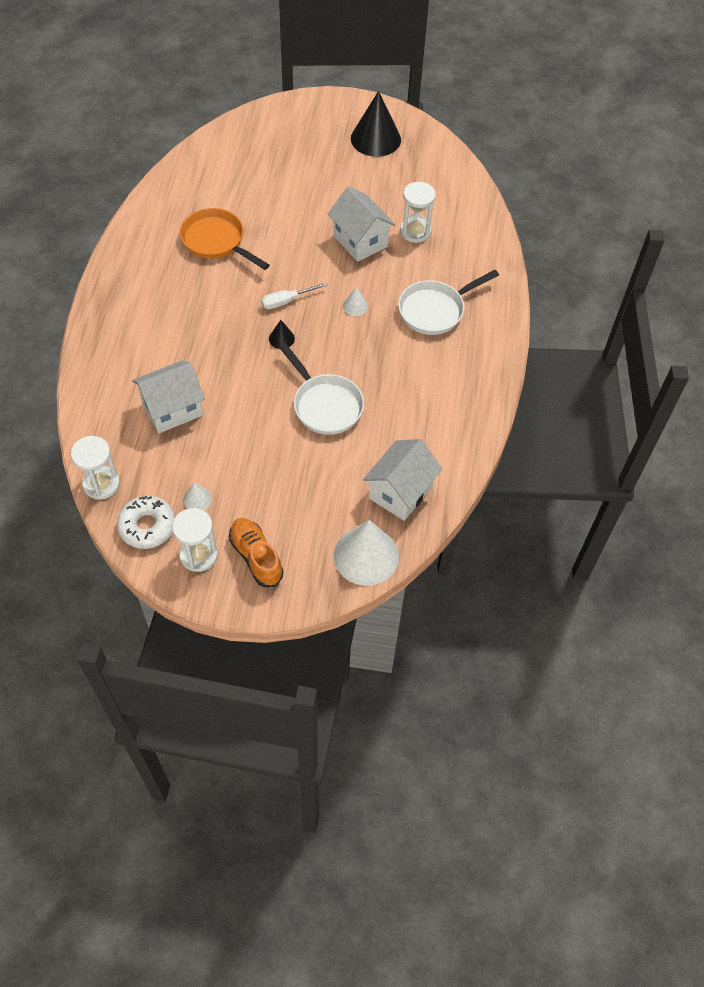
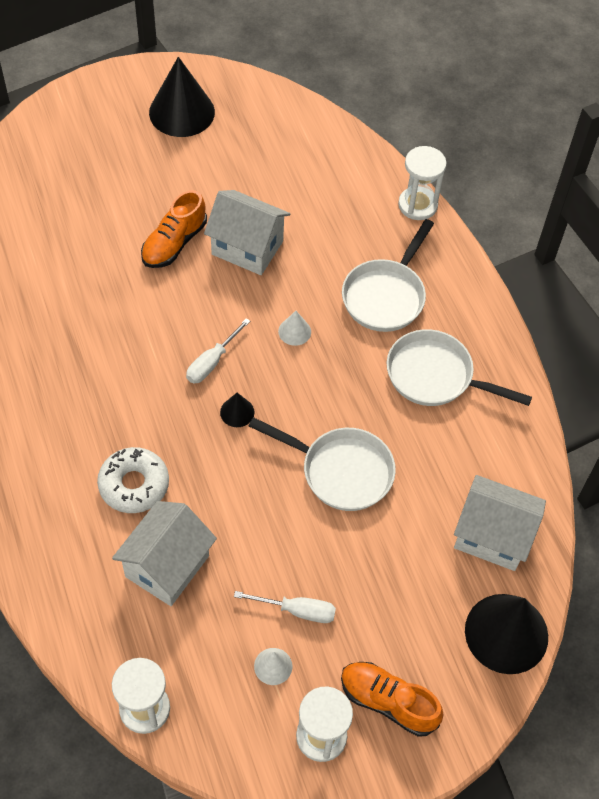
camera: 30 degrees left, 0 degrees up
white donut [117,496,175,549] -> white donut moved to [97,447,169,513]
orange pan [180,208,270,270] -> none
white cone [334,520,399,586] -> black cone [465,594,548,674]
white house [363,439,442,521] -> white house turned 75 degrees counterclockwise [454,475,546,571]
white hourglass [400,182,436,243] -> white hourglass moved to [398,146,447,220]
none -> orange shoe [141,190,207,268]
none -> white screwdriver [234,591,336,623]
none -> white pan [387,329,532,406]

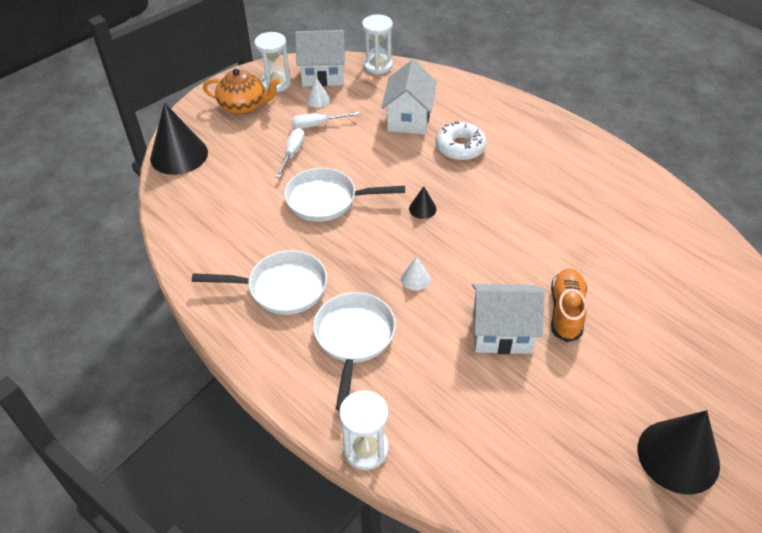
camera: 160 degrees right, 10 degrees down
white screwdriver [186,318,251,384] -> white screwdriver moved to [276,128,305,178]
orange shoe [341,662,443,737] -> orange teapot [203,68,280,114]
white house [454,475,546,571] -> white house moved to [295,30,345,87]

